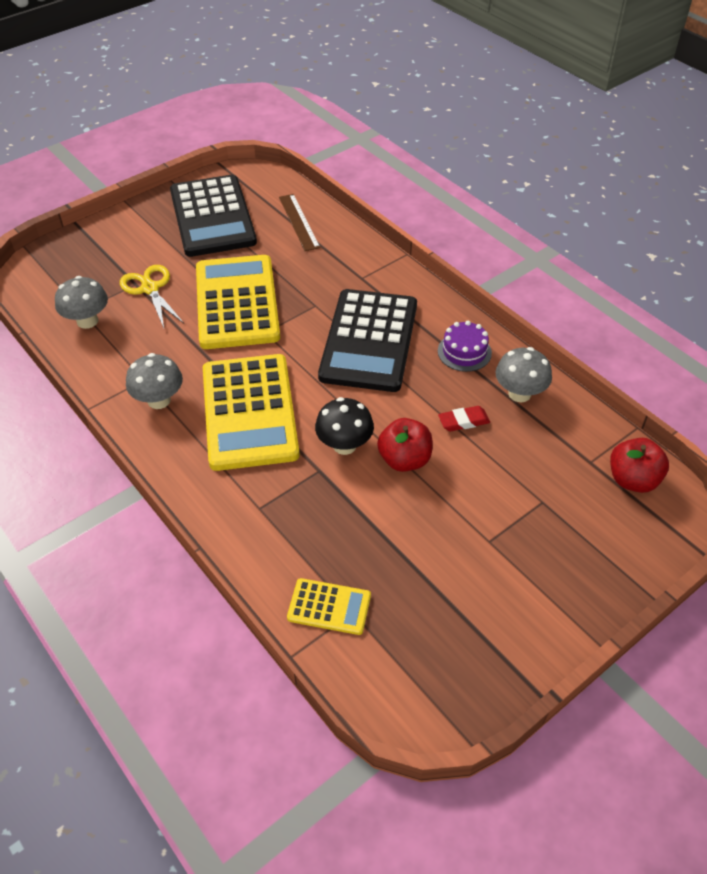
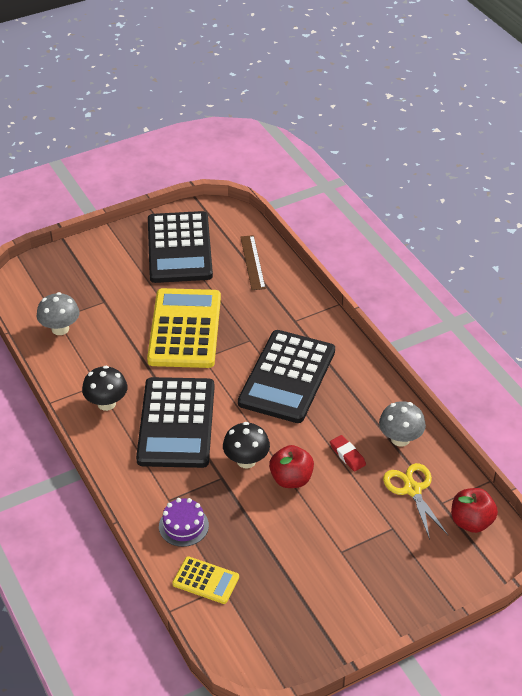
camera: 10 degrees right, 5 degrees down
yellow scissors [120,265,184,328] -> yellow scissors moved to [383,463,448,539]
grey mushroom [126,353,183,409] -> black mushroom [82,366,127,411]
yellow calculator [203,354,300,471] -> black calculator [136,377,215,468]
purple cake [438,321,492,372] -> purple cake moved to [159,498,209,547]
red eraser [438,406,490,432] -> red eraser turned 60 degrees clockwise [330,435,366,471]

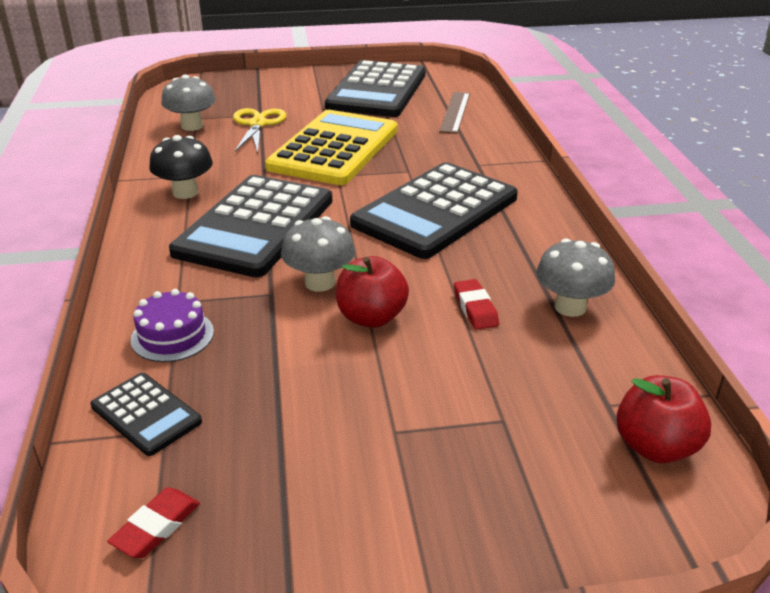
camera: 20 degrees right, 10 degrees down
yellow calculator [172,556,239,604] -> black calculator [90,373,202,456]
black mushroom [223,422,270,469] -> grey mushroom [281,216,355,292]
yellow scissors [383,463,448,539] -> yellow scissors moved to [233,108,286,153]
none -> red eraser [107,488,200,558]

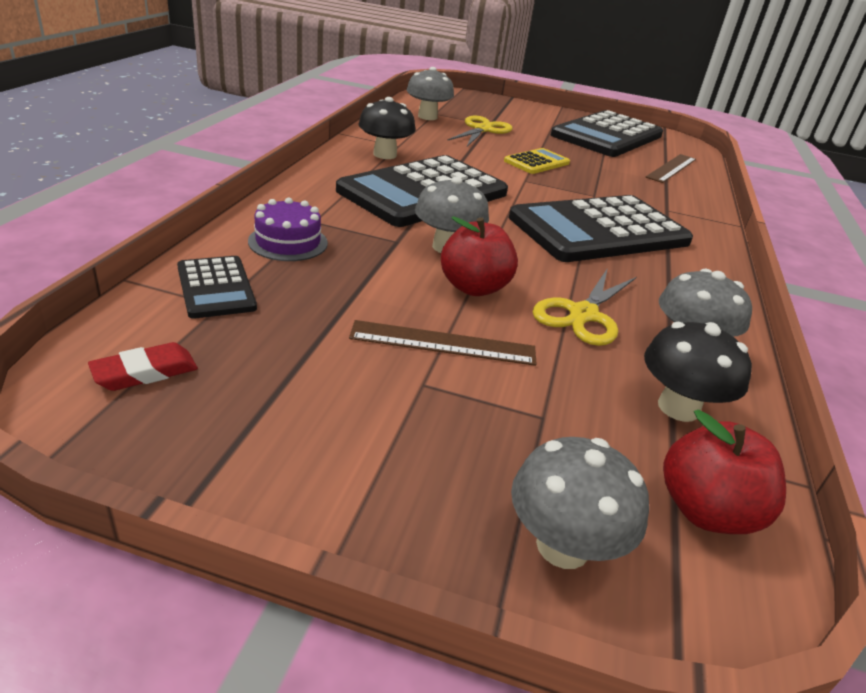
camera: 20 degrees right, 0 degrees up
yellow calculator [265,110,397,185] -> yellow calculator [504,148,570,174], size x0.47
red eraser [454,279,499,330] -> yellow scissors [533,268,636,346]
none -> brown ruler [349,320,537,366]
none -> grey mushroom [511,437,649,569]
none -> black mushroom [644,322,752,422]

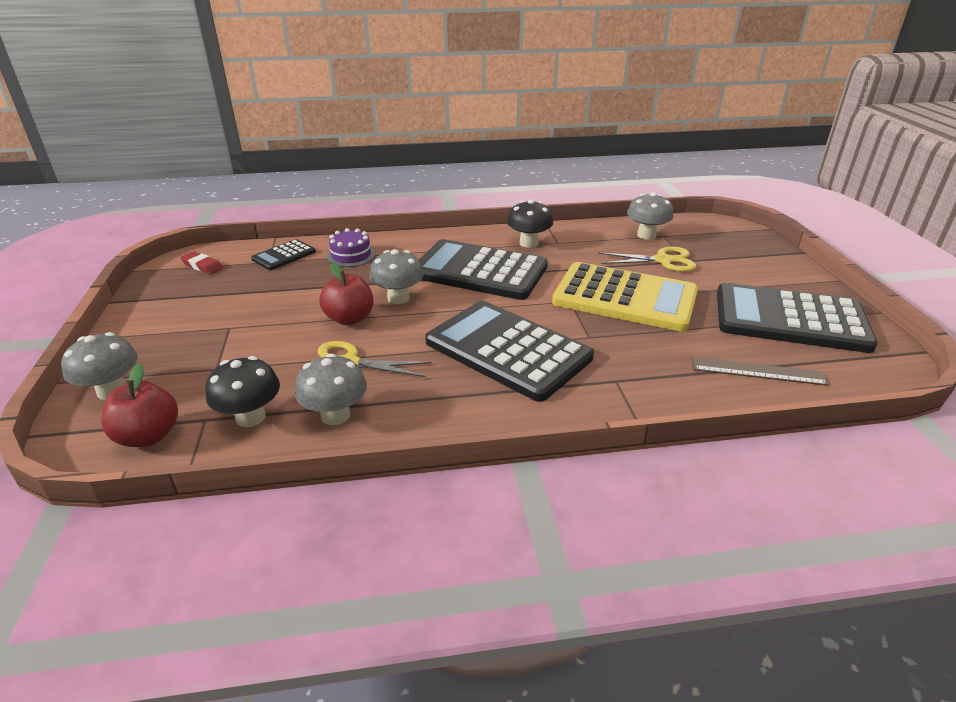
camera: 70 degrees right, 0 degrees up
brown ruler [349,320,537,366] -> none
yellow calculator [504,148,570,174] -> yellow calculator [552,262,698,331], size x2.14

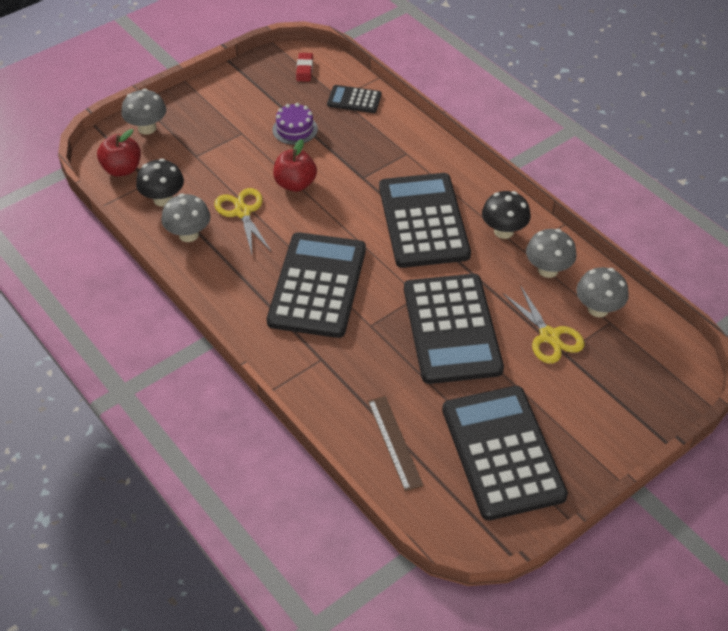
camera: 60 degrees right, 15 degrees up
purple cake [327,228,376,267] -> purple cake moved to [272,103,318,145]
grey mushroom [369,249,424,304] -> grey mushroom moved to [526,229,577,278]
yellow calculator [552,262,698,331] -> black calculator [404,274,504,384]

